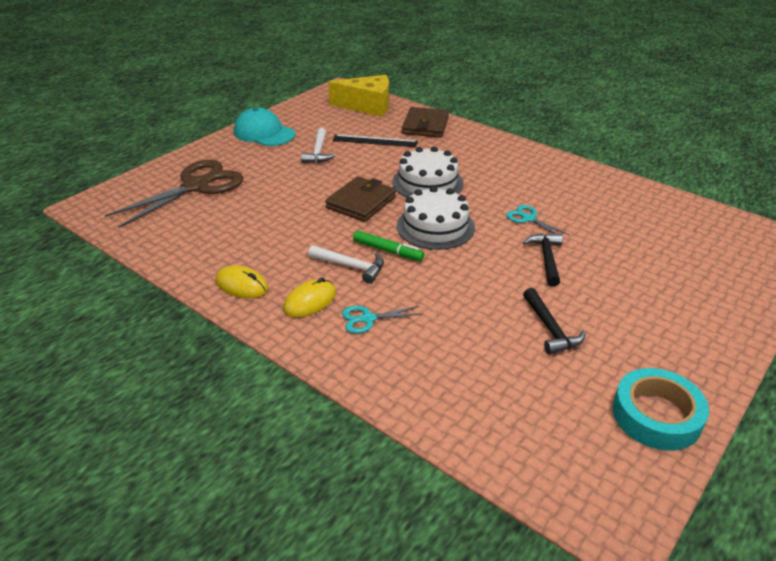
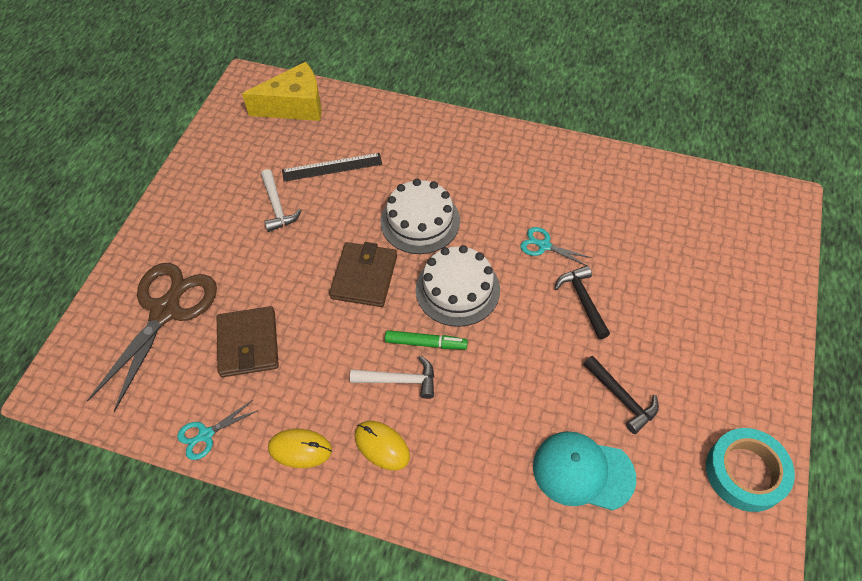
camera: 20 degrees left, 20 degrees up
turquoise cap [234,107,295,146] -> turquoise cap moved to [533,431,636,510]
yellow mouse [283,278,336,318] -> yellow mouse turned 75 degrees counterclockwise [354,421,410,470]
turquoise scissors [342,306,423,333] -> turquoise scissors moved to [177,400,259,460]
brown wallet [402,107,449,138] -> brown wallet moved to [217,306,279,377]

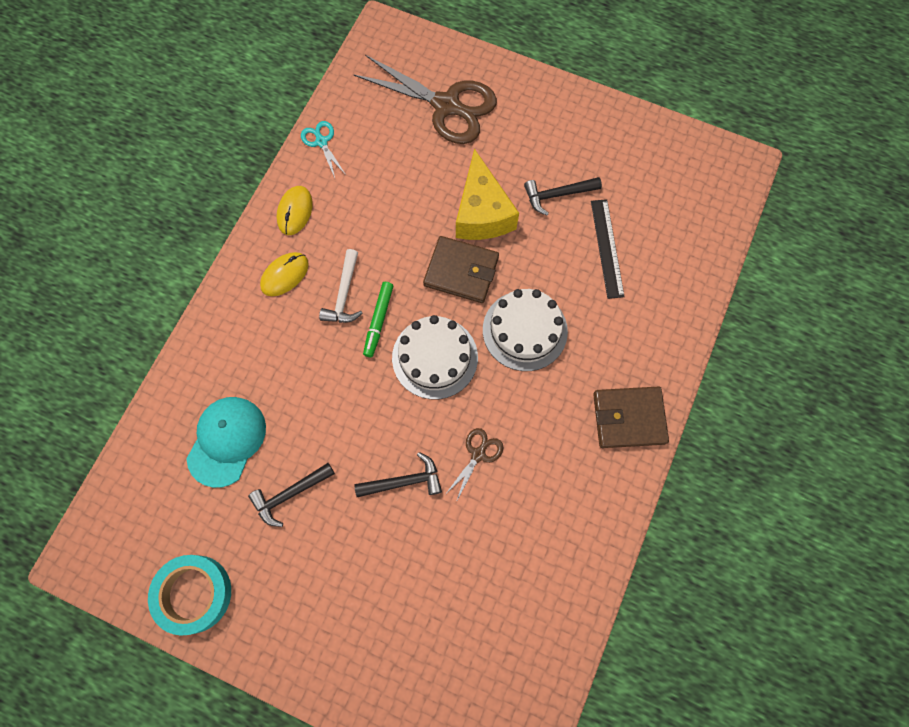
camera: 95 degrees right, 15 degrees up
brown wallet [217,306,279,377] -> brown wallet moved to [593,386,669,448]
yellow cheese [242,62,322,121] -> yellow cheese moved to [456,149,519,240]
white hammer [261,169,302,232] -> black hammer [524,177,602,216]
turquoise scissors [520,227,592,266] -> brown scissors [444,428,504,502]

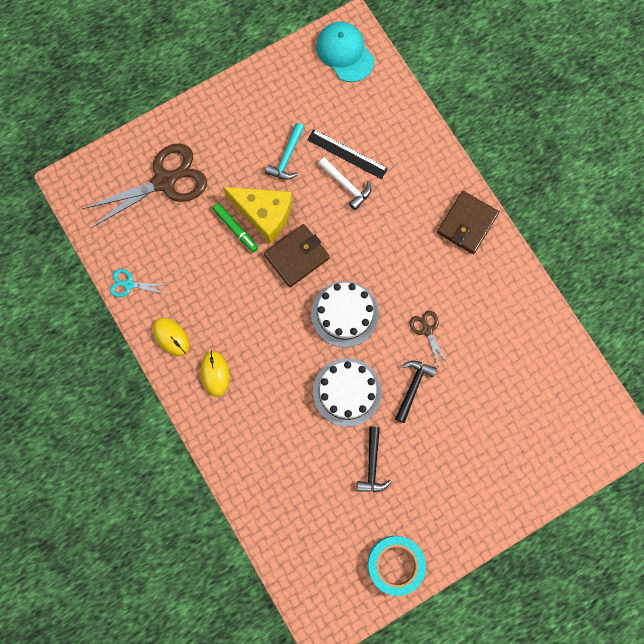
camera: 55 degrees left, 5 degrees up
turquoise cap [186,397,266,488] -> turquoise cap moved to [316,22,374,82]
white hammer [319,249,363,323] -> white hammer moved to [318,157,371,210]
green marker [363,282,393,357] -> green marker moved to [213,203,258,253]
white cake [483,289,568,371] -> white cake moved to [313,358,382,427]
black hammer [524,177,602,216] -> turquoise hammer [265,123,304,180]

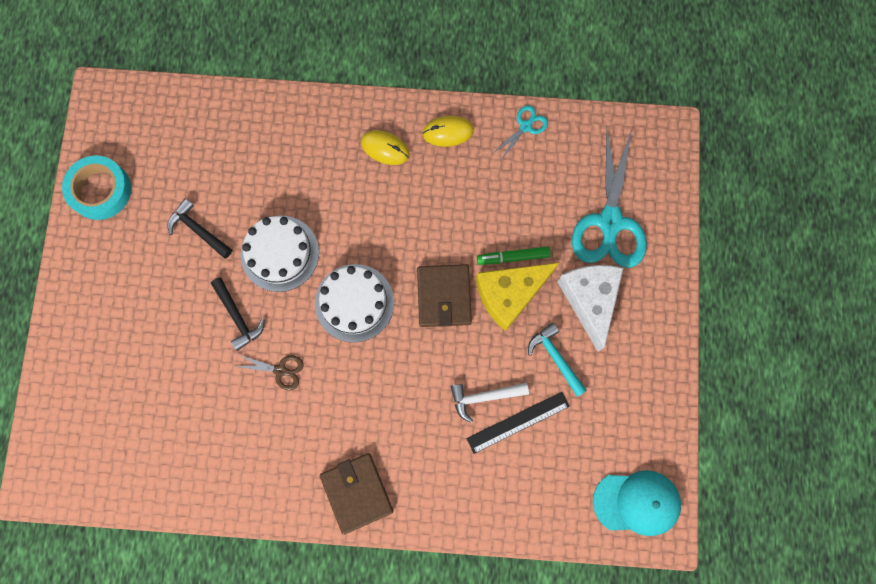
camera: 125 degrees right, 0 degrees up
brown scissors [82,143,207,228] -> turquoise scissors [572,127,647,268]
none -> white cheese [557,265,623,352]

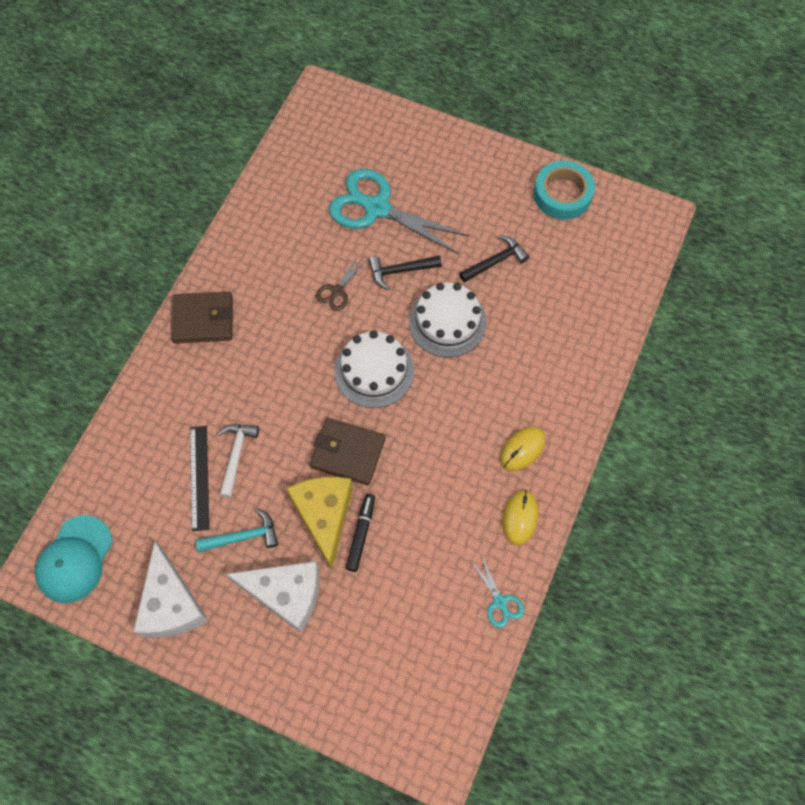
camera: 110 degrees right, 10 degrees down
green marker [477,247,551,265] -> black marker [346,494,375,572]
turquoise scissors [572,127,647,268] -> turquoise scissors moved to [329,169,469,254]
none -> white cheese [133,542,209,638]

